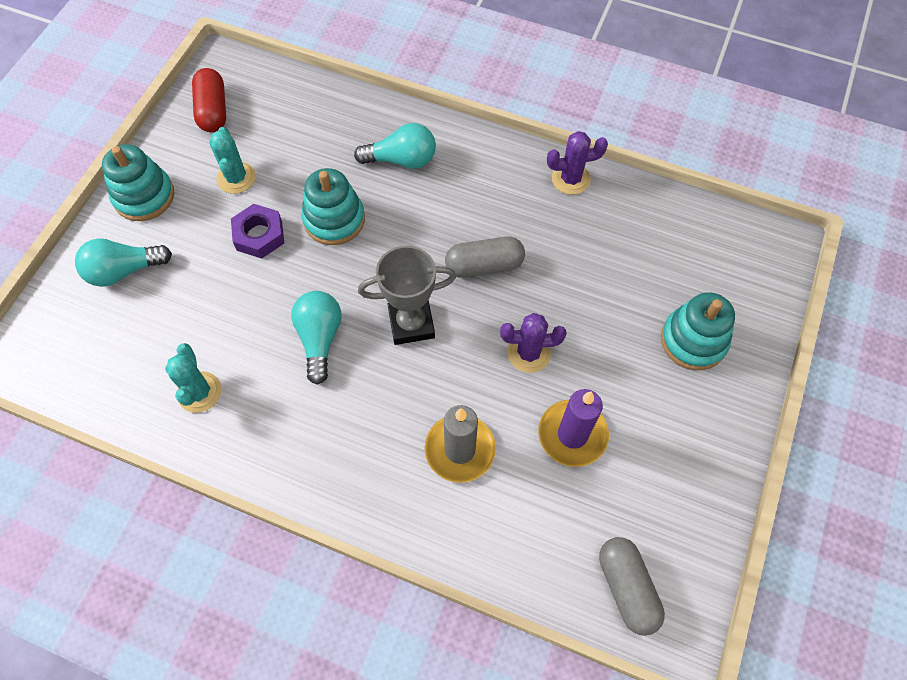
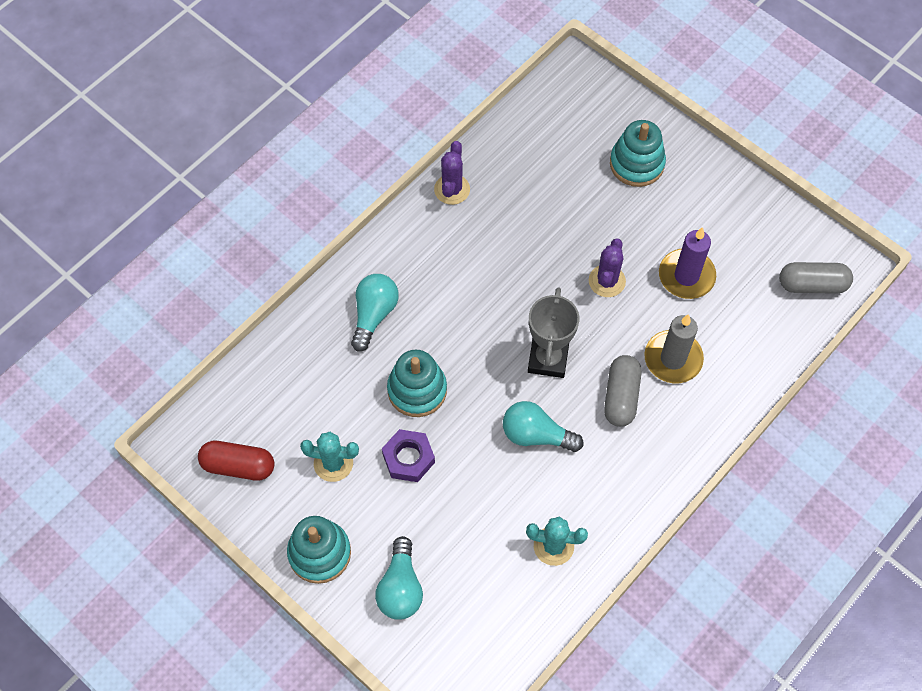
camera: 70 degrees left, 0 degrees up
grey capsule [445,236,525,278] -> grey capsule moved to [604,355,642,427]

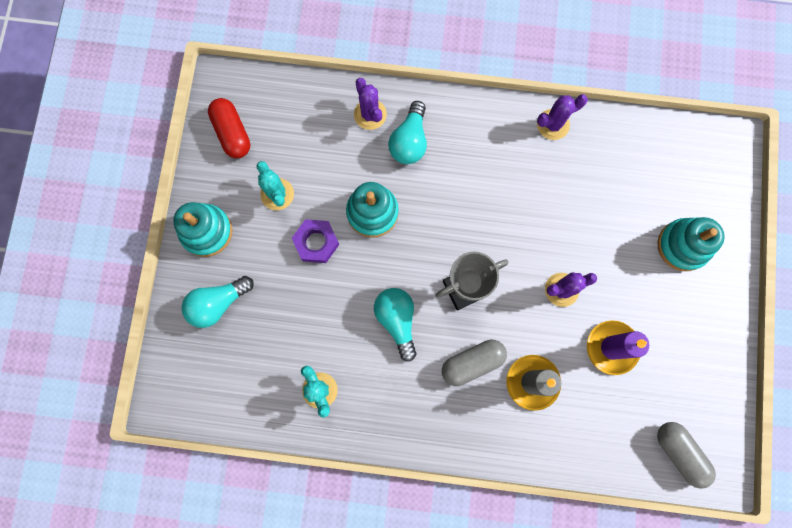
camera: 55 degrees right, 15 degrees up
turquoise light bulb [351,274,399,352] -> turquoise light bulb turned 120 degrees clockwise [388,101,427,164]
none -> purple cactus [354,78,387,130]

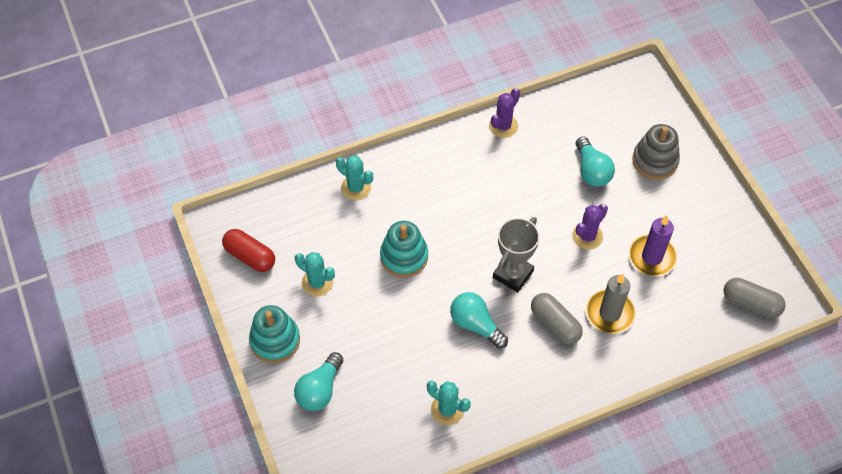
camera: 30 degrees left, 20 degrees down
purple nut [292,219,339,263] -> none
purple cactus [354,78,387,130] -> turquoise cactus [336,156,373,200]
turquoise light bulb [388,101,427,164] -> turquoise light bulb moved to [576,137,615,187]
grey capsule [442,340,507,386] -> grey capsule turned 75 degrees counterclockwise [531,293,582,345]
turquoise stacking toy [658,217,725,271] -> grey stacking toy [632,124,680,180]

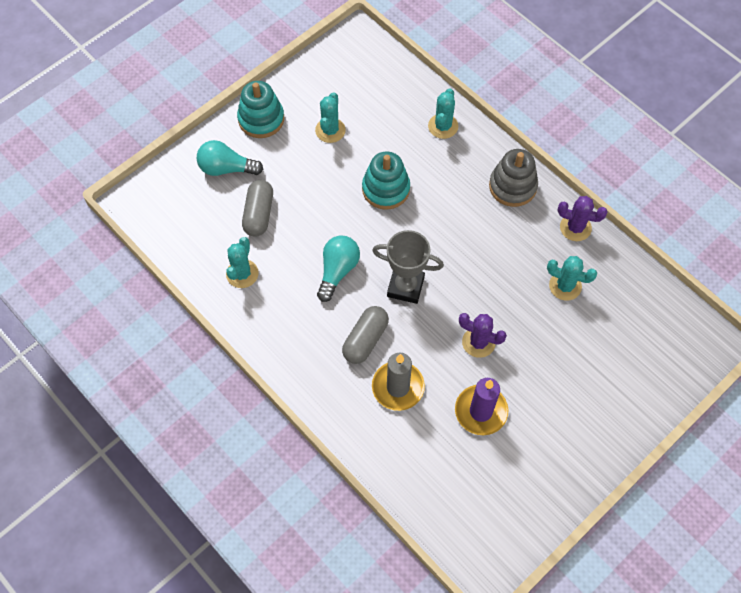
camera: 70 degrees right, 5 degrees up
red capsule [222,229,275,272] -> none
turquoise light bulb [576,137,615,187] -> none
grey stacking toy [632,124,680,180] -> grey stacking toy moved to [489,149,538,207]
grey capsule [723,278,785,318] -> grey capsule moved to [242,180,273,237]
none -> turquoise cactus [547,256,597,301]

